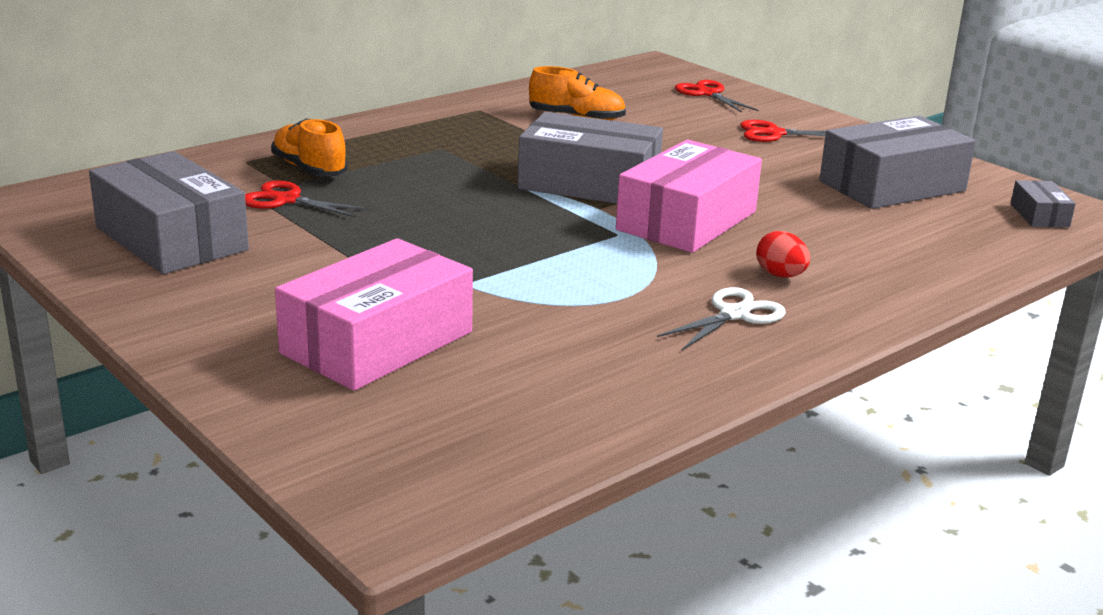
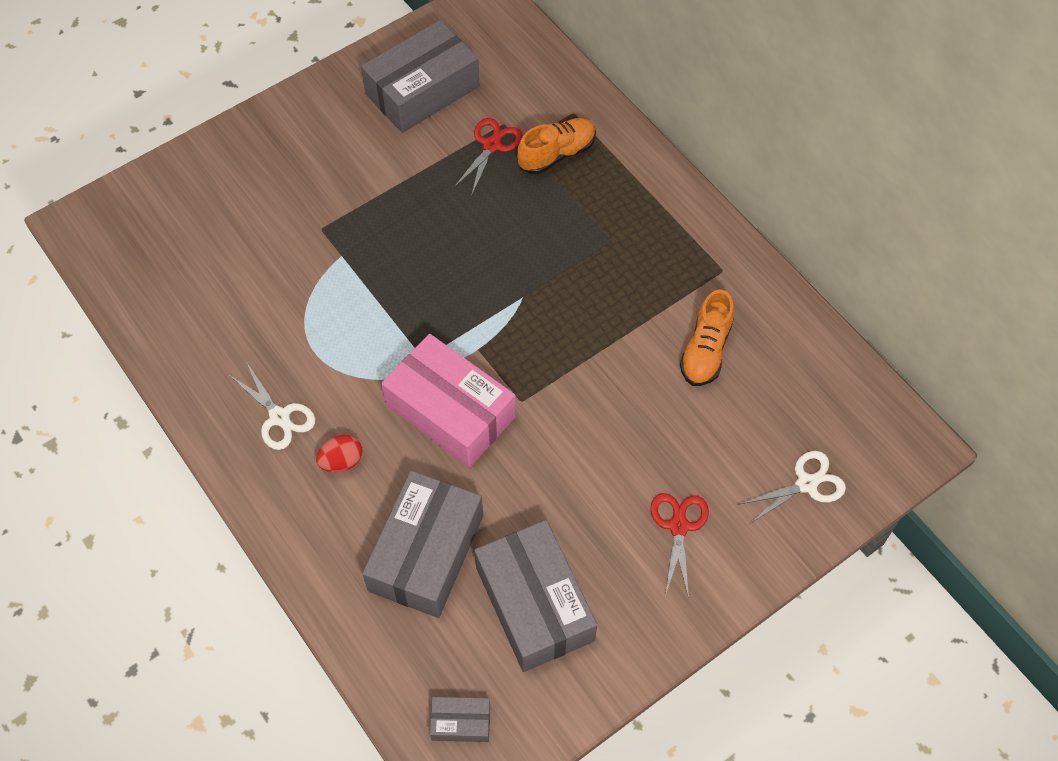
camera: 95 degrees right, 35 degrees up
pink box [275,238,473,391] -> none
grey box [518,112,663,204] -> grey box moved to [362,471,483,618]
red scissors [675,80,758,113] -> white scissors [738,451,846,524]

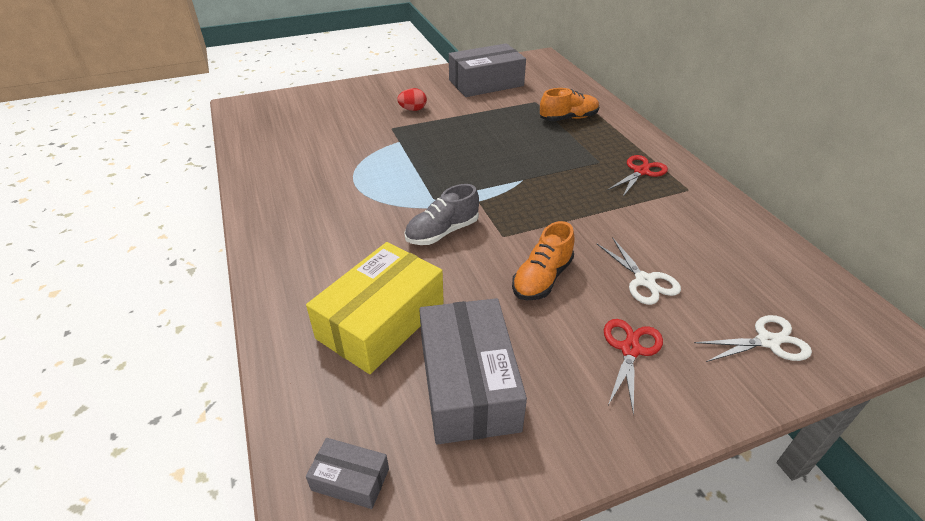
camera: 15 degrees right, 20 degrees down
white scissors [229,363,315,450] -> white scissors moved to [596,237,681,305]
red egg [316,435,362,472] -> red egg moved to [397,88,427,111]
grey box [362,471,483,618] -> yellow box [306,242,444,374]
pink box [381,334,516,468] -> grey shoe [404,184,479,245]
red scissors [454,118,523,194] -> red scissors moved to [608,155,668,197]
orange shoe [680,290,734,386] -> orange shoe moved to [512,221,575,300]

